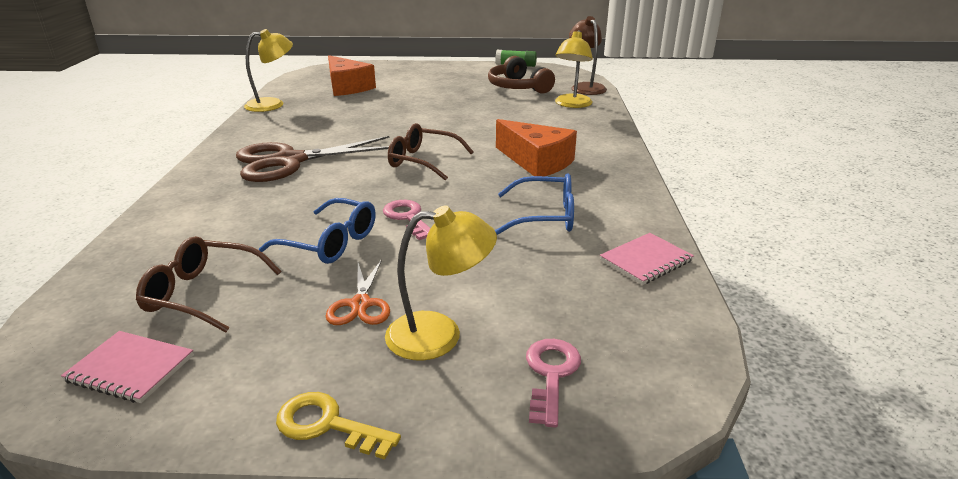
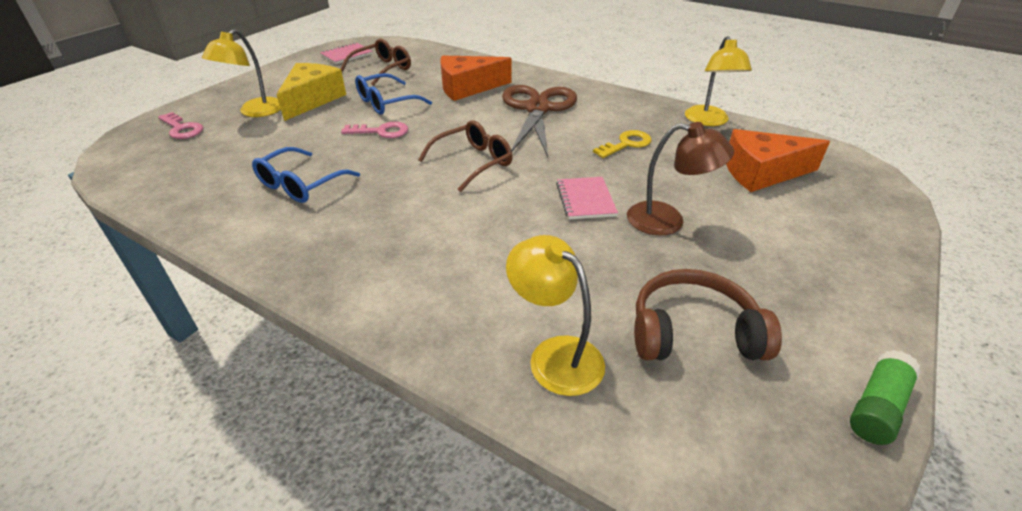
camera: 120 degrees right, 10 degrees up
yellow key [276,392,401,460] -> yellow key moved to [593,130,651,158]
orange scissors [326,259,390,325] -> yellow cheese [276,63,346,121]
orange cheese [496,119,577,176] -> orange cheese moved to [440,55,512,101]
brown lamp [569,16,607,95] -> brown lamp moved to [627,122,734,236]
pink notebook [600,233,694,285] -> pink notebook moved to [556,177,618,219]

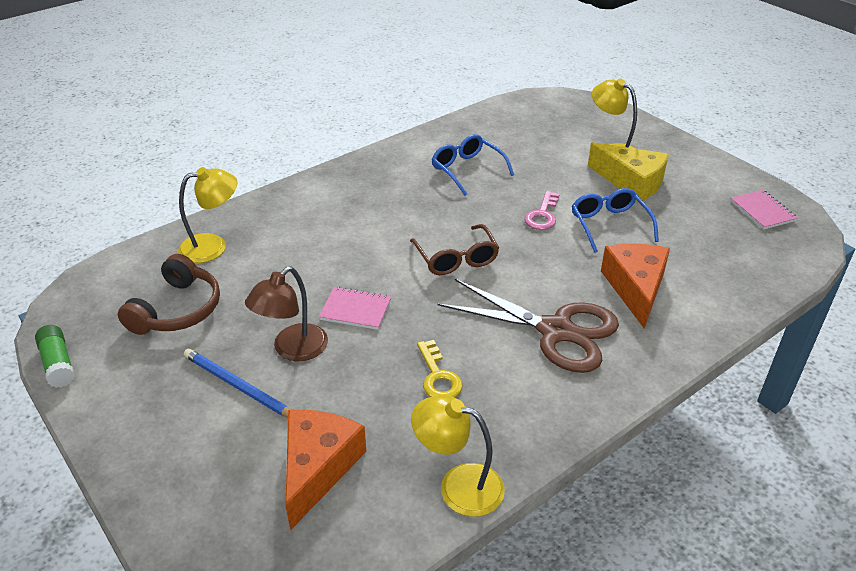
camera: 110 degrees right, 0 degrees up
pink key [158,112,203,139] -> none
brown glasses [340,39,411,86] -> none
none -> blue pencil [184,349,291,417]

